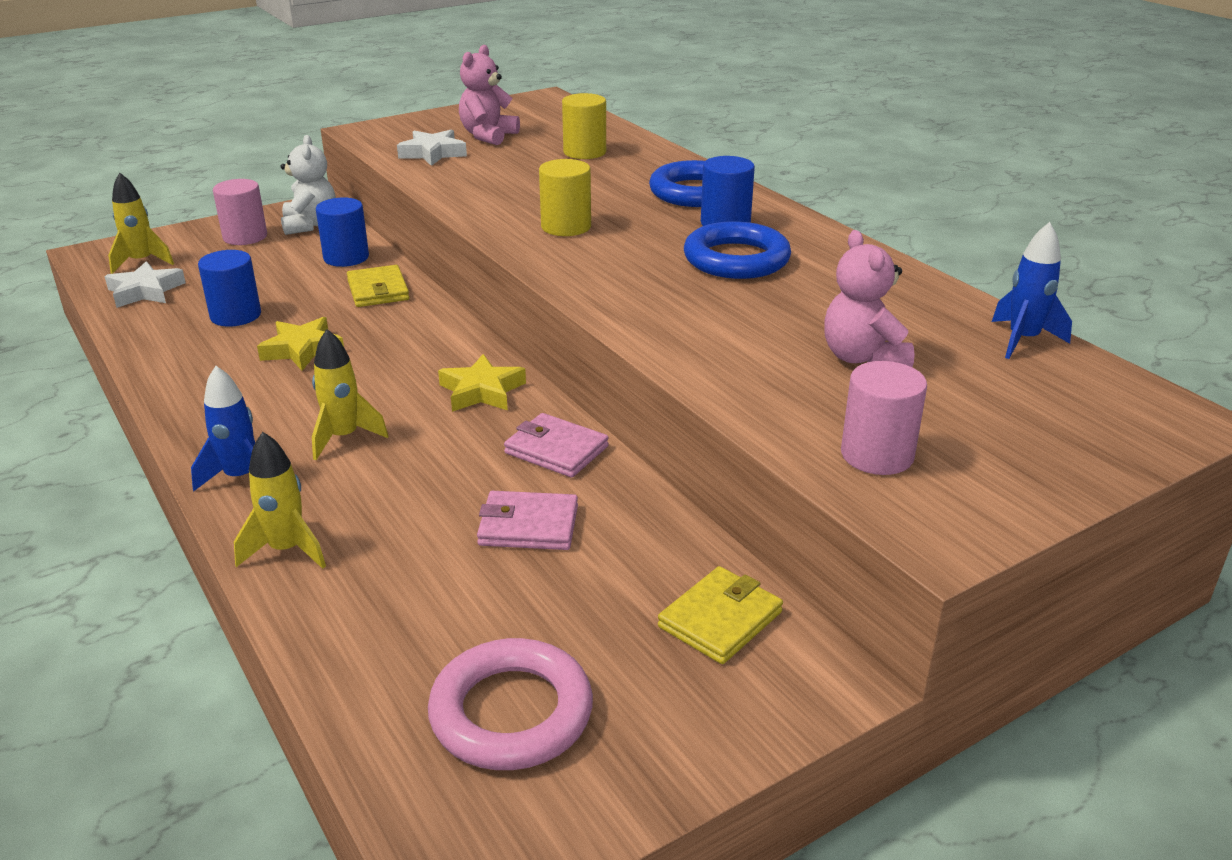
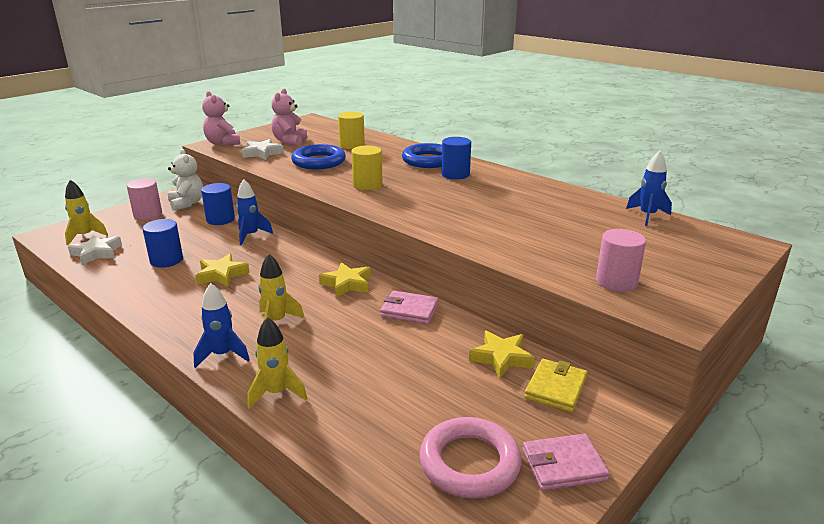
camera: 15 degrees left, 5 degrees down
yellow wallet [347,265,409,307] -> blue rocket [236,179,273,245]
pink wallet [477,491,578,550] -> pink wallet moved to [522,434,610,491]
blue ring [684,221,791,279] -> blue ring moved to [291,144,346,169]
pink teddy bear [824,230,915,367] -> pink teddy bear moved to [202,91,240,146]
none -> yellow star [469,331,535,379]

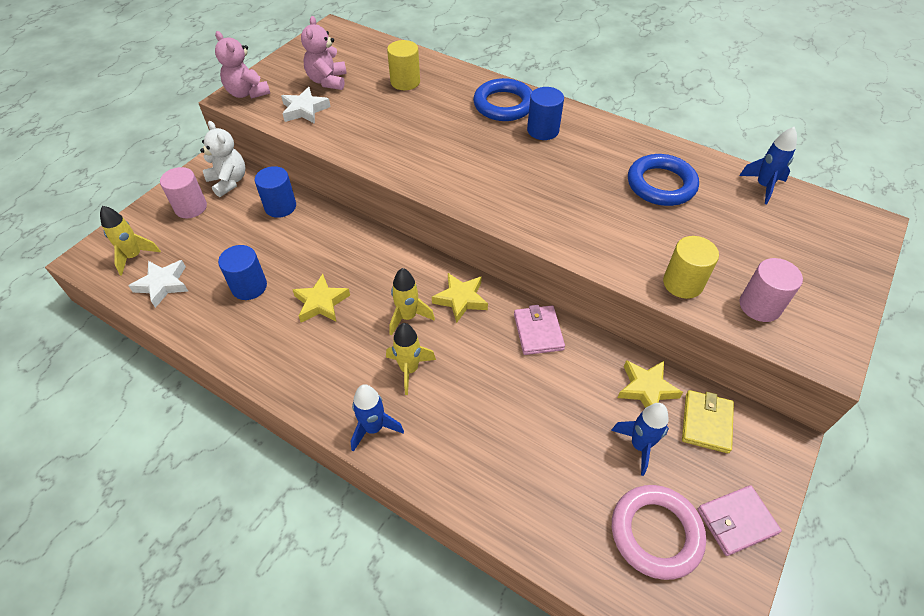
camera: 10 degrees left, 25 degrees up
blue rocket [236,179,273,245] -> blue rocket moved to [611,403,669,476]
yellow rocket [248,317,307,409] -> yellow rocket moved to [390,268,435,336]
blue ring [291,144,346,169] -> blue ring moved to [628,154,699,206]
yellow cylinder [351,145,383,190] -> yellow cylinder moved to [663,236,719,299]
pink wallet [380,291,439,324] -> pink wallet turned 75 degrees clockwise [514,305,565,355]

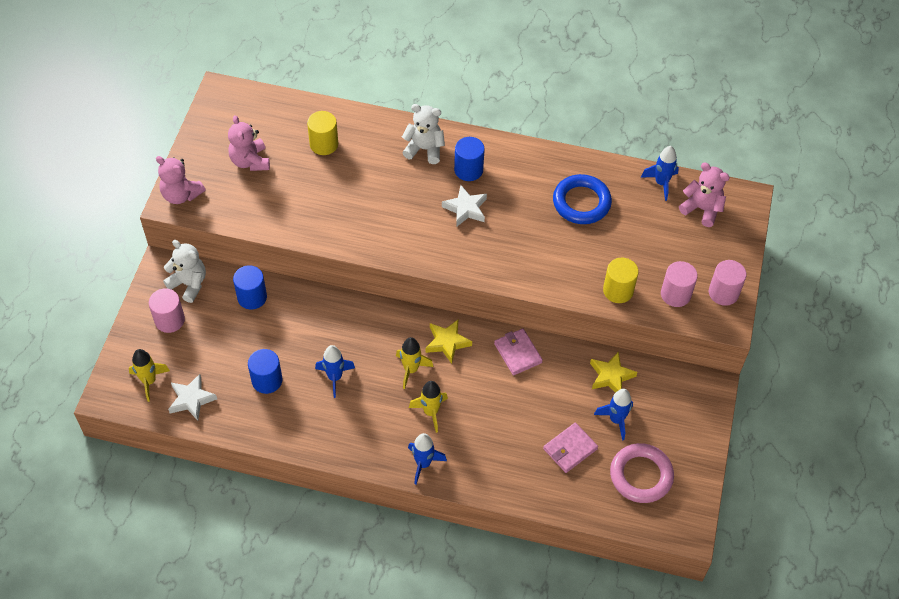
camera: 20 degrees left, 5 degrees up
white star [281,87,331,124] -> white star moved to [442,185,487,227]
yellow star [292,274,350,323] -> blue rocket [315,345,355,398]
blue ring [473,78,533,121] -> white teddy bear [402,104,445,164]
yellow wallet [682,390,734,453] -> none
pink wallet [698,485,782,556] -> pink wallet moved to [543,423,598,473]
none -> pink teddy bear [679,162,730,227]
none -> pink cylinder [709,260,746,306]

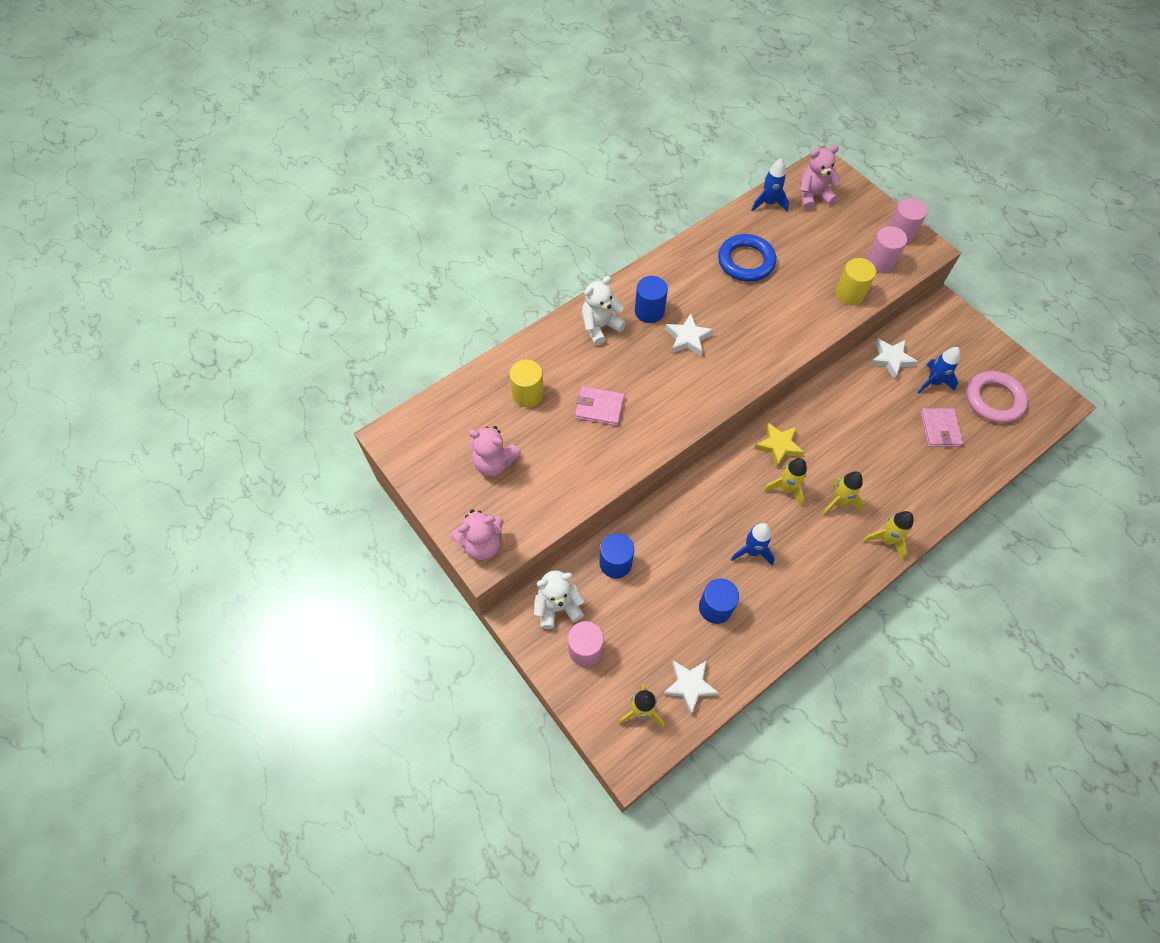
camera: 50 degrees left, 5 degrees up
blue rocket [408,433,447,485] -> yellow rocket [863,511,913,559]
pink wallet [494,329,543,375] -> pink wallet moved to [575,386,625,426]
yellow star [590,351,637,393] -> white star [870,339,918,379]

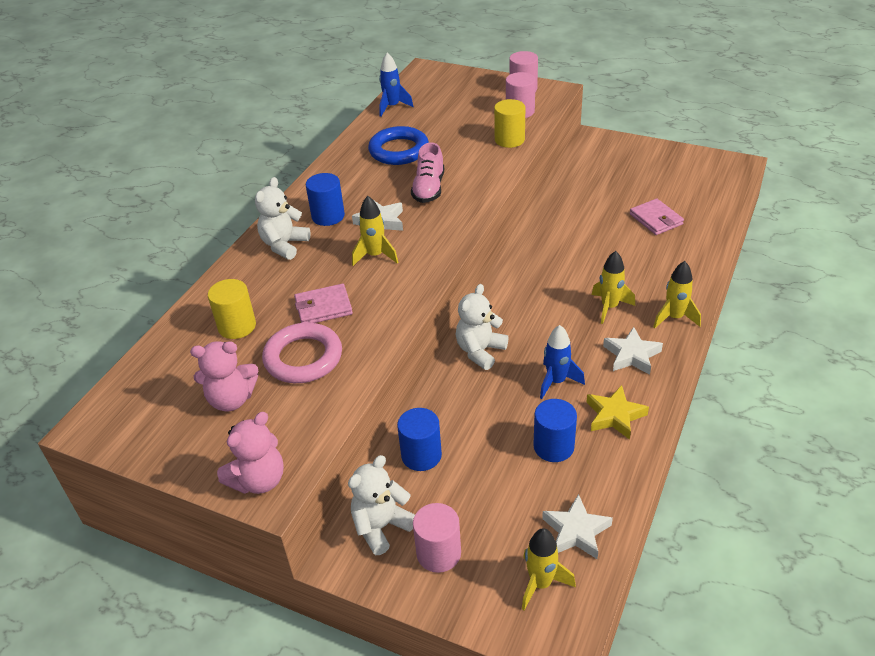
camera: 25 degrees left, 20 degrees down
yellow star [754,422,804,468] -> yellow star moved to [586,385,649,440]
yellow rocket [763,458,807,507] -> yellow rocket moved to [352,196,398,266]
pink teddy bear [800,145,841,210] -> none
white star [870,339,918,379] -> white star moved to [603,327,663,375]
blue rocket [917,347,960,393] -> none
pink ring [966,371,1028,423] -> pink ring moved to [262,323,342,383]
none -> pink shoe [411,142,444,203]
none -> white teddy bear [456,284,509,370]

